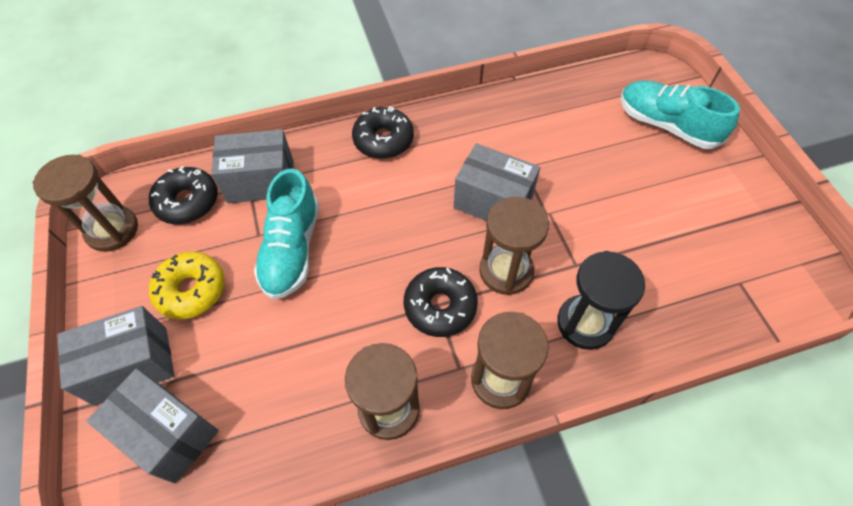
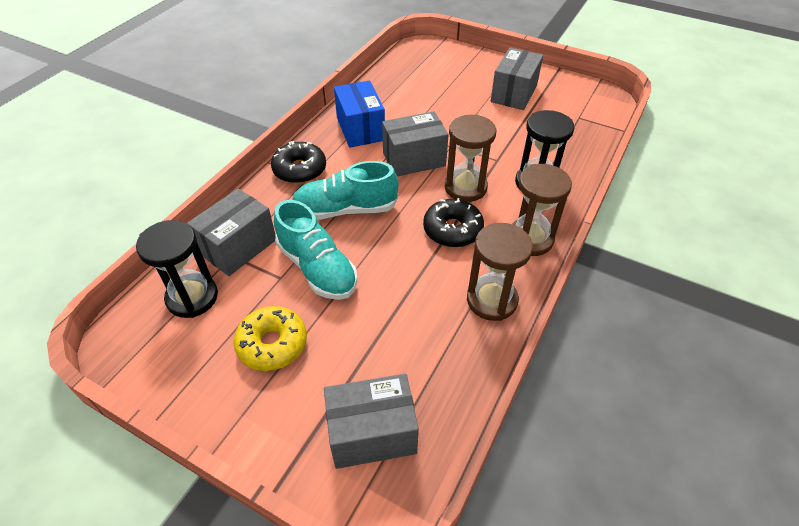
camera: 45 degrees left, 10 degrees down
brown hourglass [32,155,138,252] -> none
grey box [57,306,175,405] -> grey box moved to [491,48,543,110]
black donut [149,166,218,224] -> black hourglass [136,220,218,318]
turquoise shoe [620,80,740,149] -> turquoise shoe moved to [292,161,399,220]
none -> blue box [334,81,385,148]

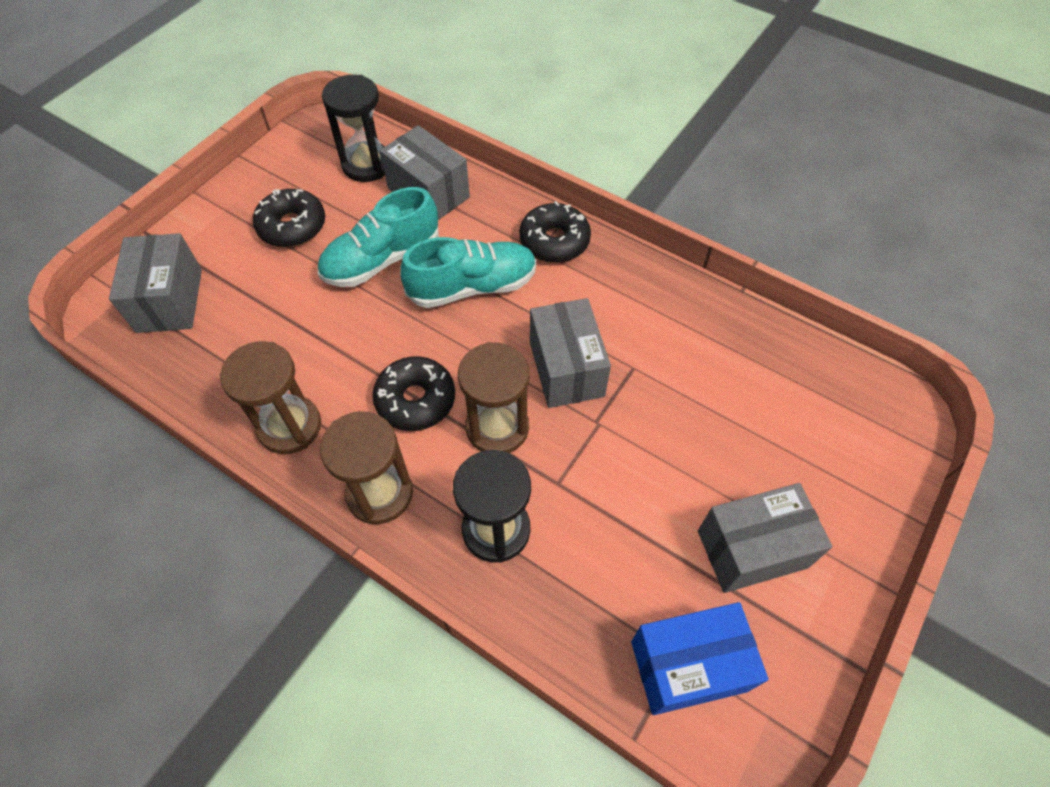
camera: 95 degrees right, 10 degrees up
yellow donut [234,306,307,371] -> black donut [253,189,325,247]
turquoise shoe [292,161,399,220] -> turquoise shoe turned 75 degrees clockwise [400,237,537,308]
blue box [334,81,385,148] -> blue box moved to [631,602,769,715]
grey box [491,48,543,110] -> grey box turned 45 degrees counterclockwise [698,483,832,593]

